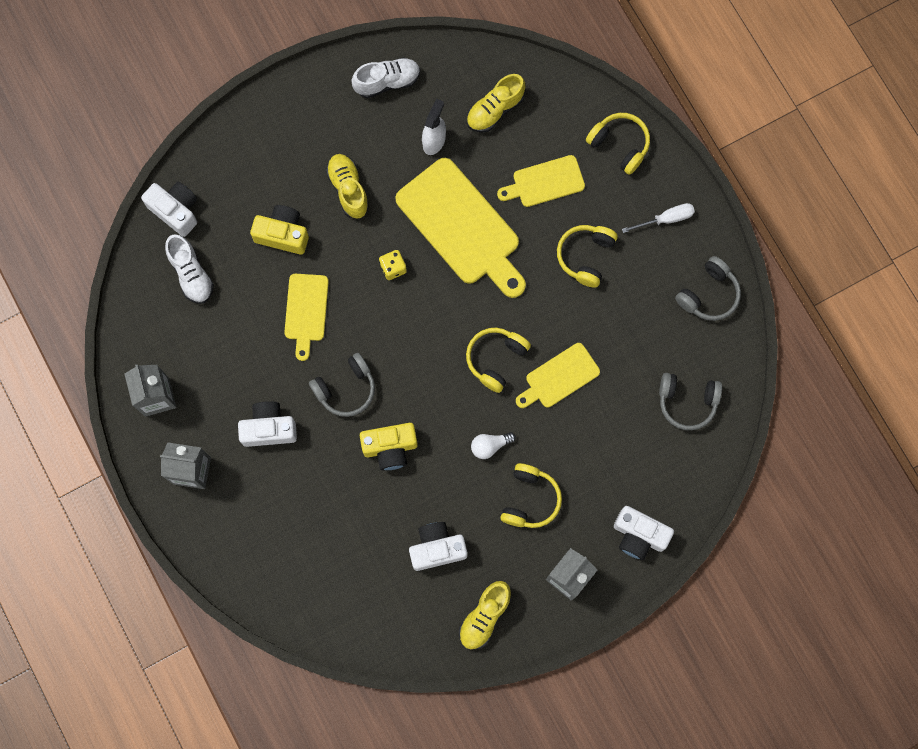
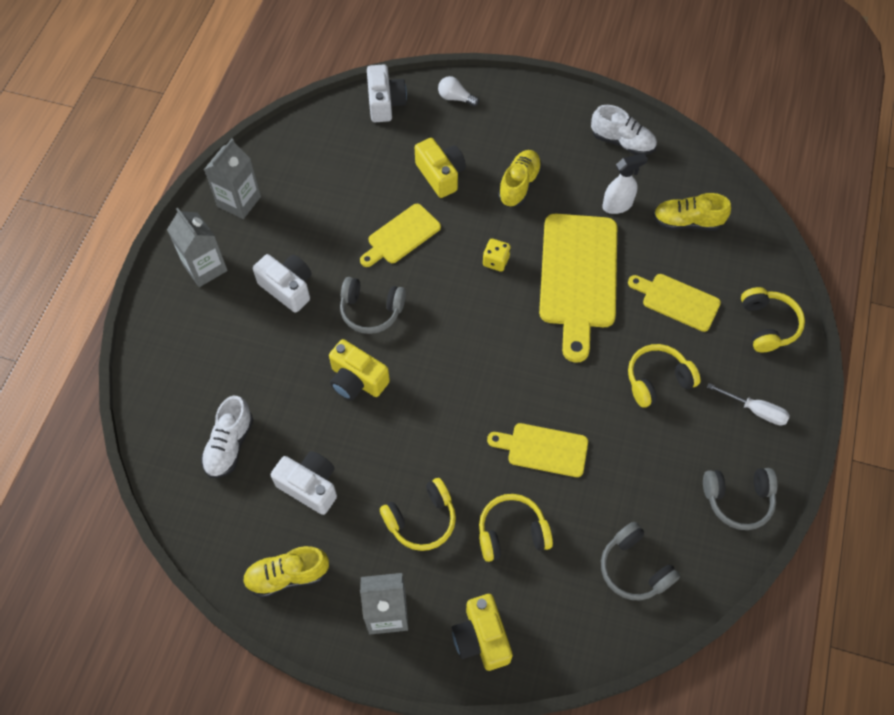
camera: 45 degrees right, 15 degrees down
white shoe [165,234,214,304] -> white shoe moved to [201,396,253,478]
yellow headphones [466,328,531,393] -> yellow headphones moved to [479,494,553,562]
white light bulb [471,432,516,459] -> white light bulb moved to [438,76,479,106]
white camera [614,506,674,560] -> yellow camera [452,594,513,671]

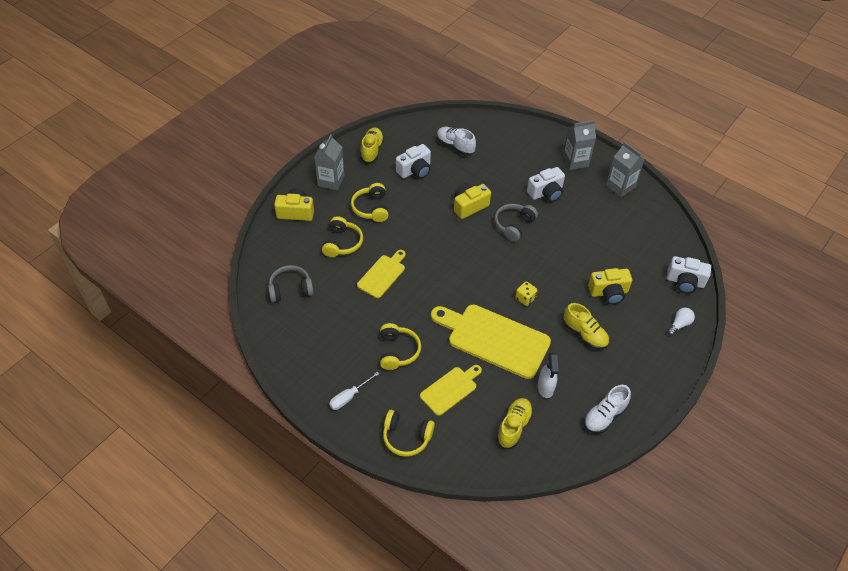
camera: 110 degrees right, 10 degrees down
yellow cutting board [360,204,441,267] -> none
grey headphones [703,468,778,530] -> none

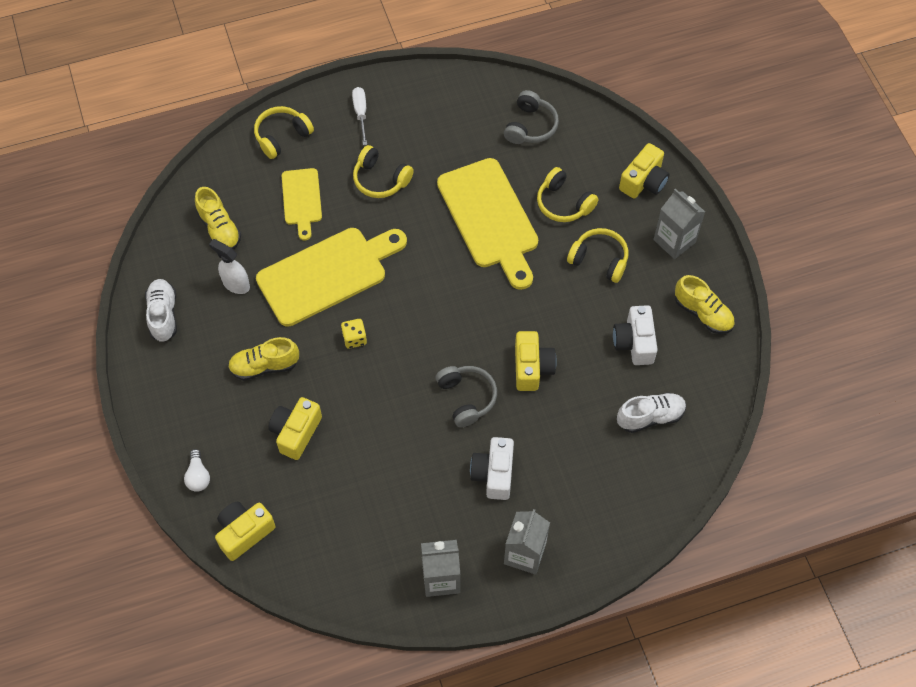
camera: 125 degrees right, 10 degrees up
yellow cutting board [357,250,406,298] -> yellow cutting board [437,158,538,290], size x1.83
white camera [667,256,711,293] -> yellow camera [215,502,276,561]

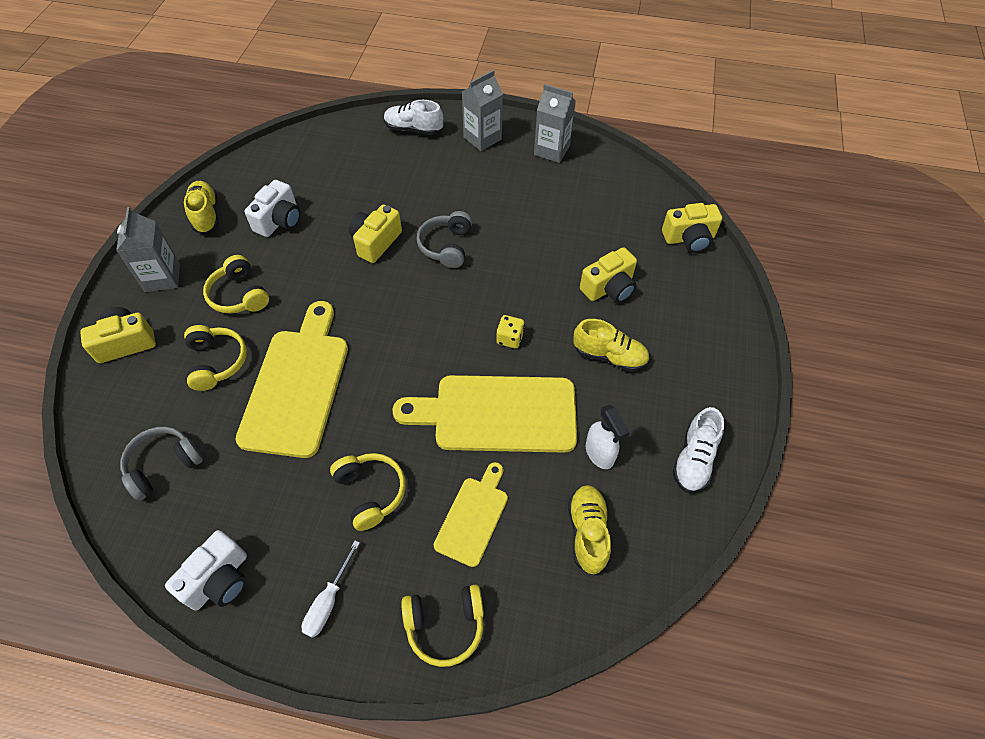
camera: 150 degrees left, 5 degrees down
white light bulb [184,449,210,492] -> none
white camera [470,437,514,500] -> white camera moved to [165,530,247,610]
white shoe [617,392,686,433] -> white shoe moved to [384,100,443,135]

